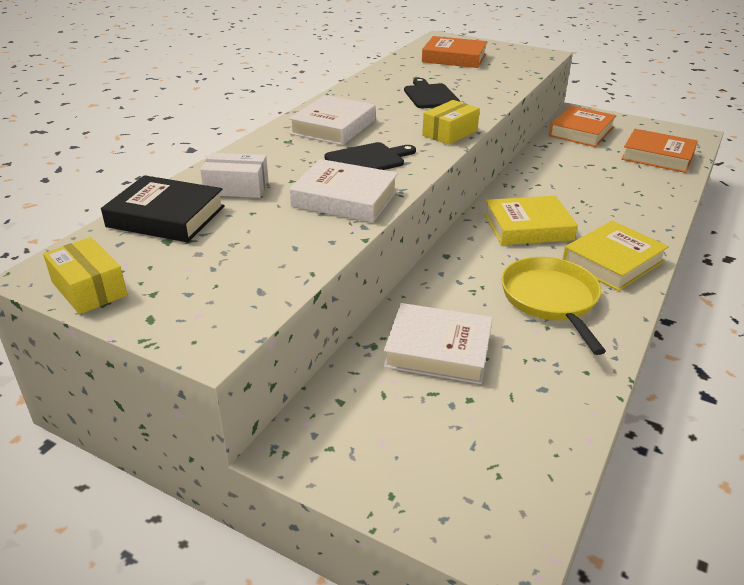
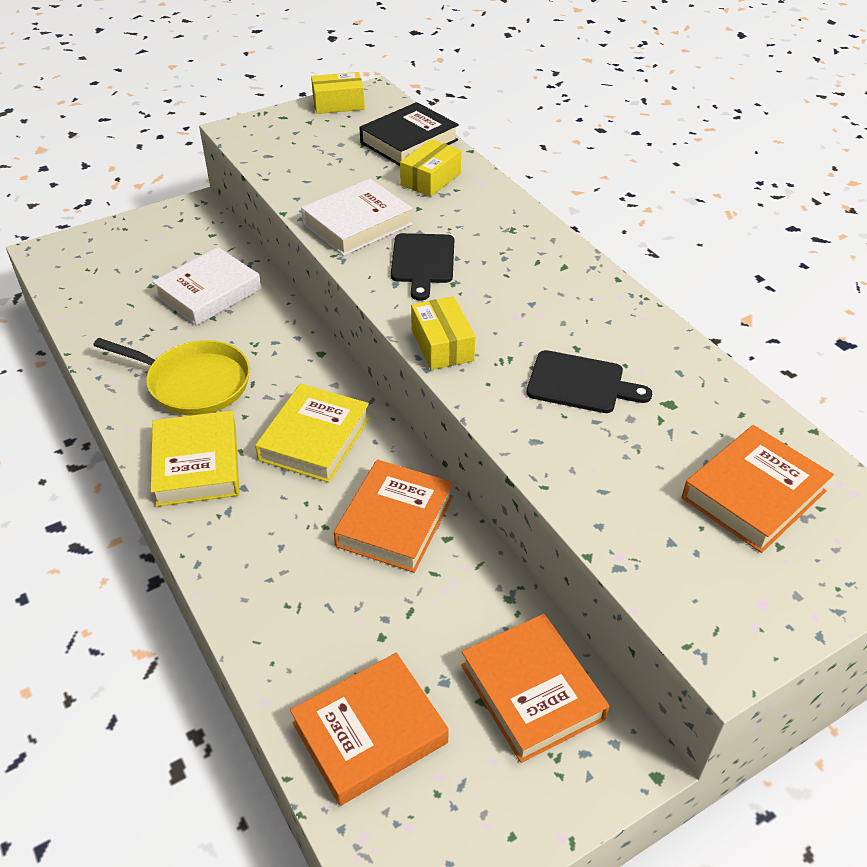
camera: 120 degrees right, 10 degrees up
white box [200,153,268,198] -> yellow box [400,139,461,197]
white book [289,95,376,145] -> none
none -> orange book [334,459,453,573]

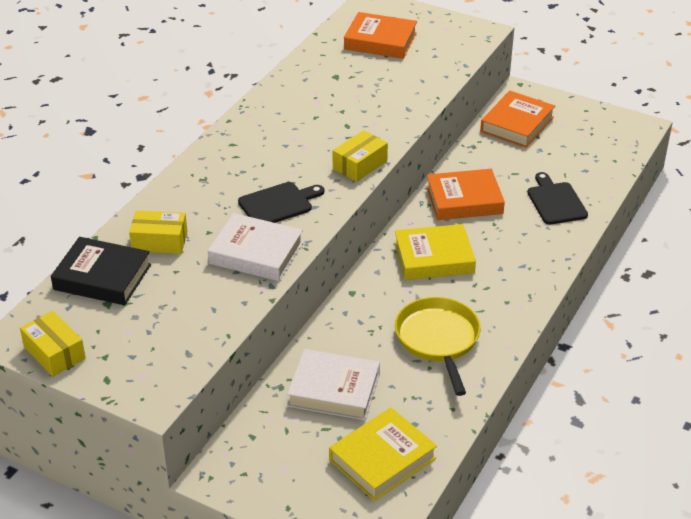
camera: 120 degrees left, 5 degrees down
yellow book [151,411,240,507] -> yellow book moved to [329,407,437,501]
orange book [290,653,449,806] -> none
black cutting board [526,350,652,413] -> black cutting board moved to [527,172,588,225]

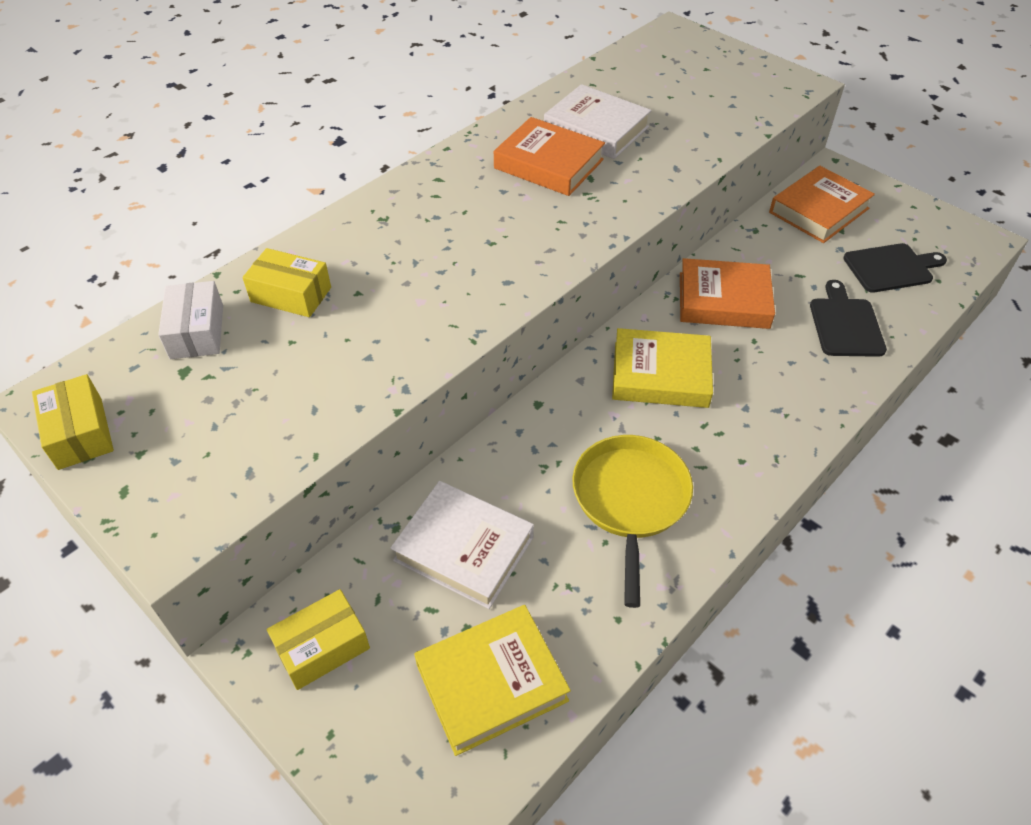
camera: 15 degrees right, 10 degrees up
black book [51,237,151,305] -> white box [158,281,223,359]
white book [208,213,303,281] -> white book moved to [544,84,652,159]
black cutting board [238,182,324,223] -> black cutting board moved to [843,243,947,293]
yellow box [333,130,388,182] -> yellow box moved to [267,589,370,690]
orange book [344,12,417,59] -> orange book moved to [494,117,605,196]

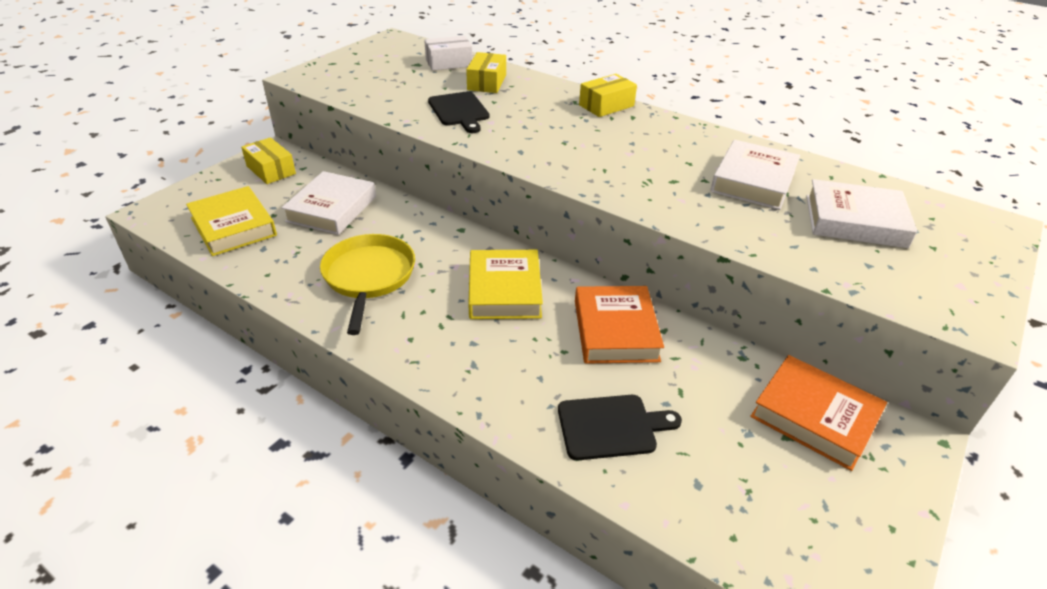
camera: 80 degrees right, 10 degrees down
yellow box [32,374,114,470] -> yellow box moved to [579,74,637,117]
orange book [494,117,605,196] -> none
yellow pan [572,435,693,608] -> yellow pan turned 90 degrees counterclockwise [320,234,415,335]
black cutting board [843,243,947,293] -> black cutting board moved to [428,91,489,133]
none -> white book [806,179,917,248]

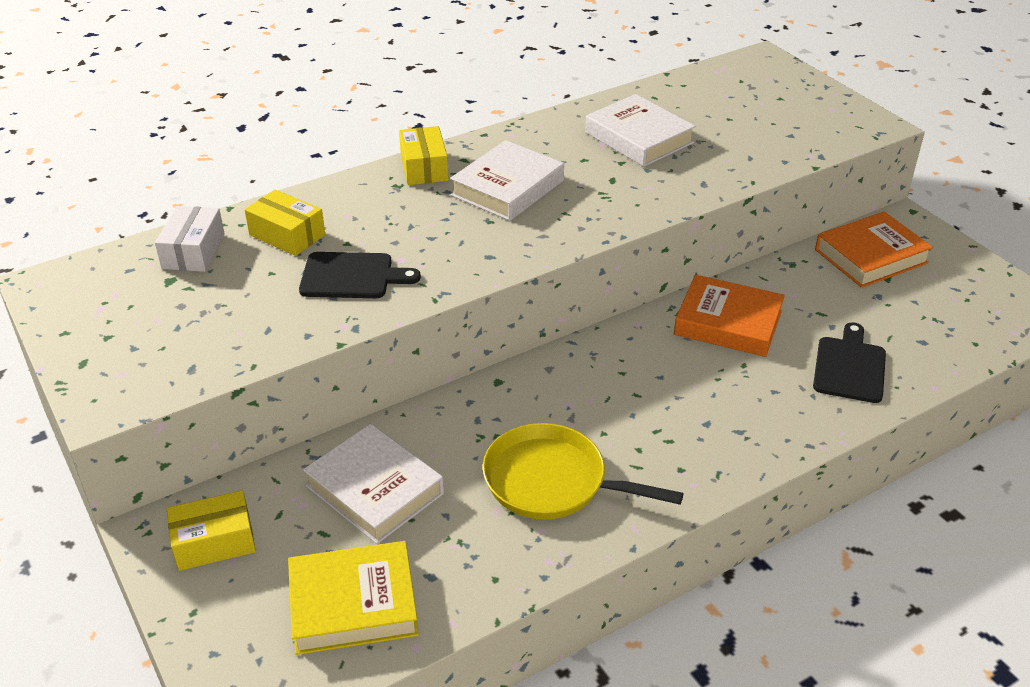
camera: 65 degrees left, 0 degrees up
yellow book [468,250,543,319] -> none
white book [806,179,917,248] -> white book moved to [450,140,564,221]

